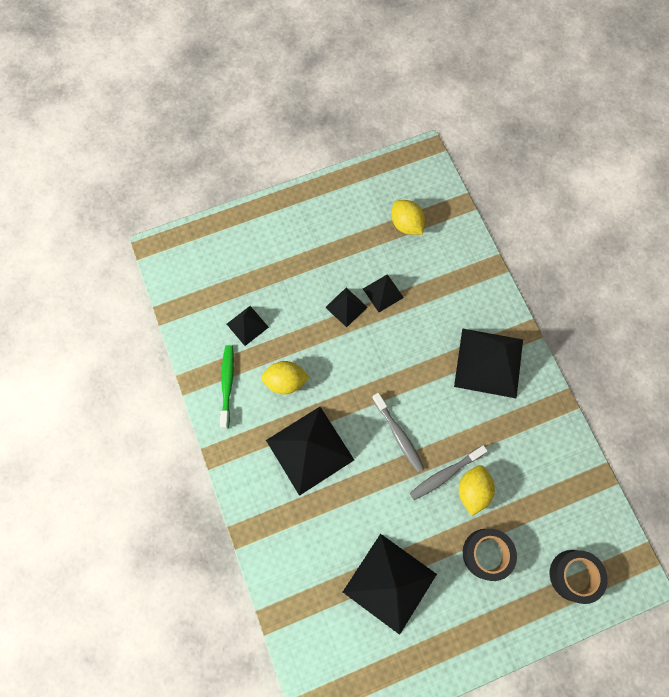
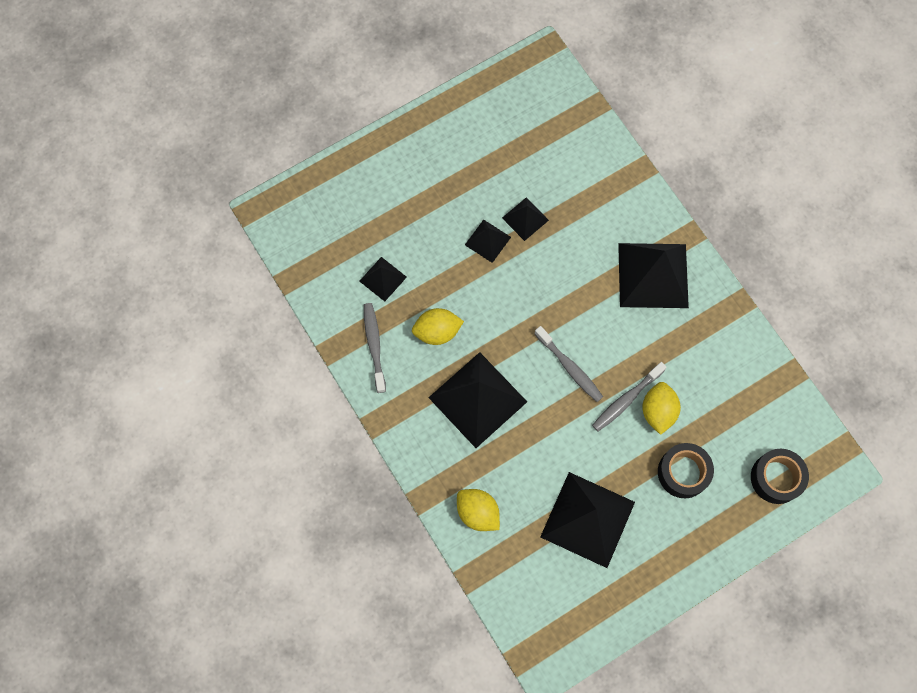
camera: 10 degrees left, 0 degrees up
green toothbrush [220,345,234,429] -> grey toothbrush [364,303,386,393]
yellow lemon [391,200,425,235] -> yellow lemon moved to [457,489,500,531]

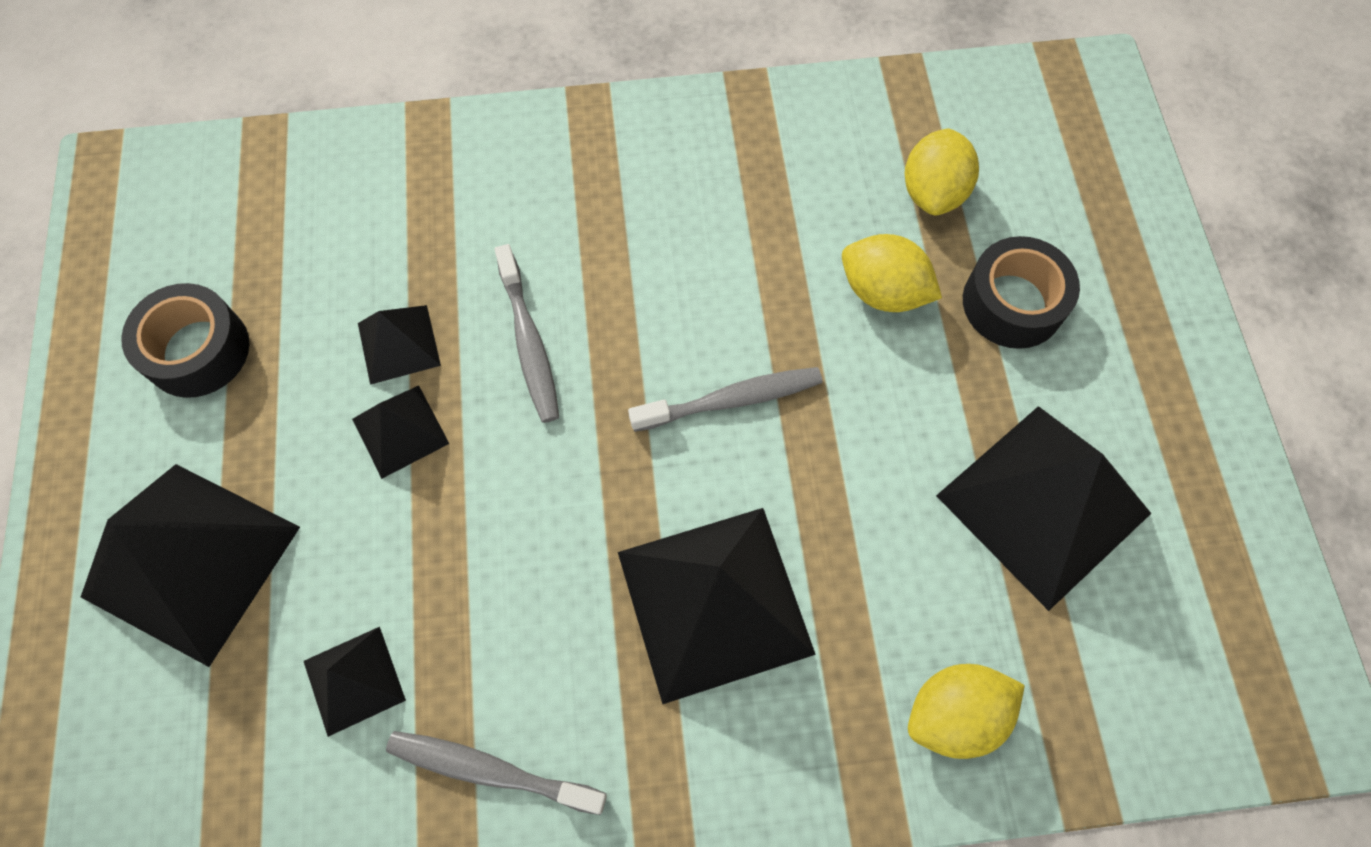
camera: 65 degrees left, 5 degrees down
yellow lemon [412,308,464,345] -> yellow lemon moved to [905,128,979,215]
grey toothbrush [592,362,667,431] -> grey toothbrush moved to [495,244,559,423]
black pyramid [618,243,689,308] -> black pyramid moved to [81,464,300,667]
black tape [751,449,809,504] -> black tape moved to [121,283,249,398]

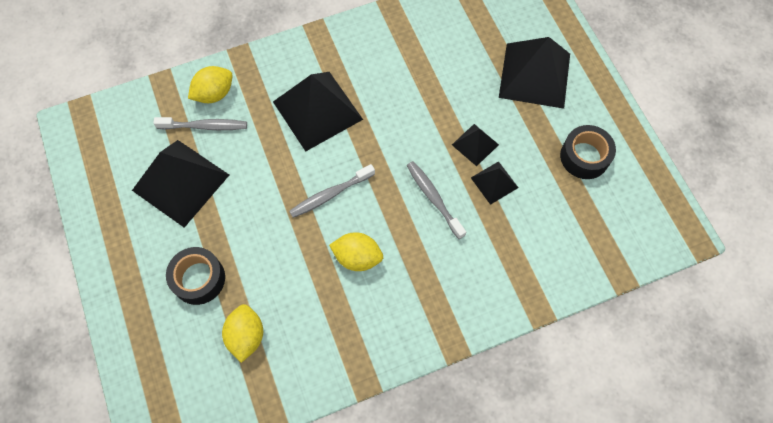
camera: 165 degrees right, 0 degrees up
black pyramid [304,627,406,737] -> none
grey toothbrush [386,731,607,815] -> grey toothbrush moved to [153,117,247,130]
yellow lemon [842,234,942,312] -> yellow lemon moved to [329,232,383,271]

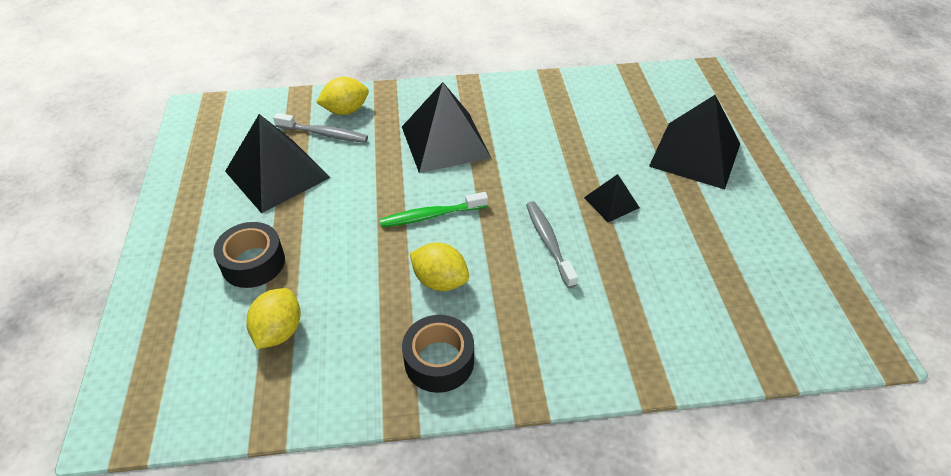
camera: 15 degrees right, 20 degrees down
grey toothbrush [289,164,375,218] -> green toothbrush [379,192,488,227]
black pyramid [471,161,518,205] -> none
black tape [560,125,616,179] -> black tape moved to [402,315,474,393]

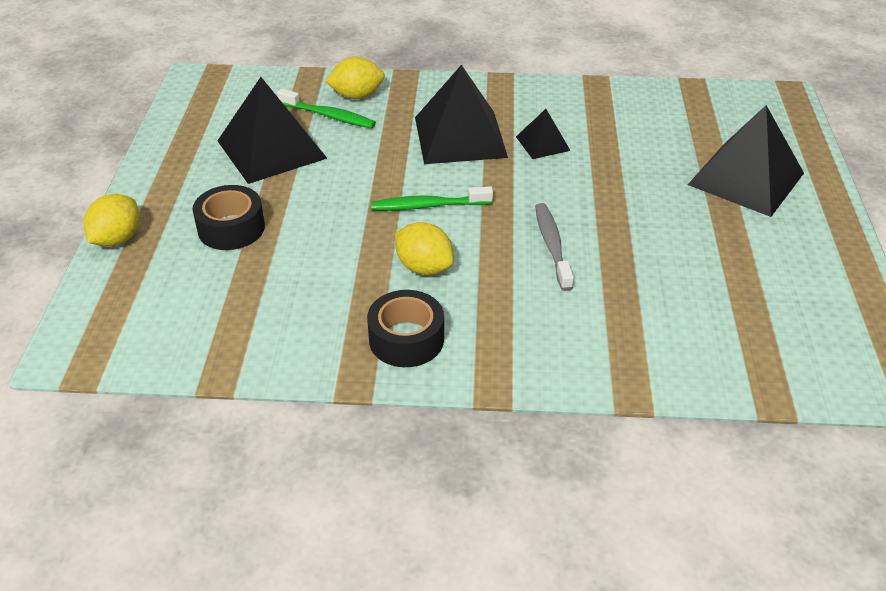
camera: 10 degrees right, 5 degrees down
yellow lemon [246,288,301,349] -> yellow lemon moved to [84,194,140,247]
grey toothbrush [273,113,368,143] -> green toothbrush [277,89,376,128]
black pyramid [584,174,640,222] -> black pyramid moved to [516,109,571,159]

